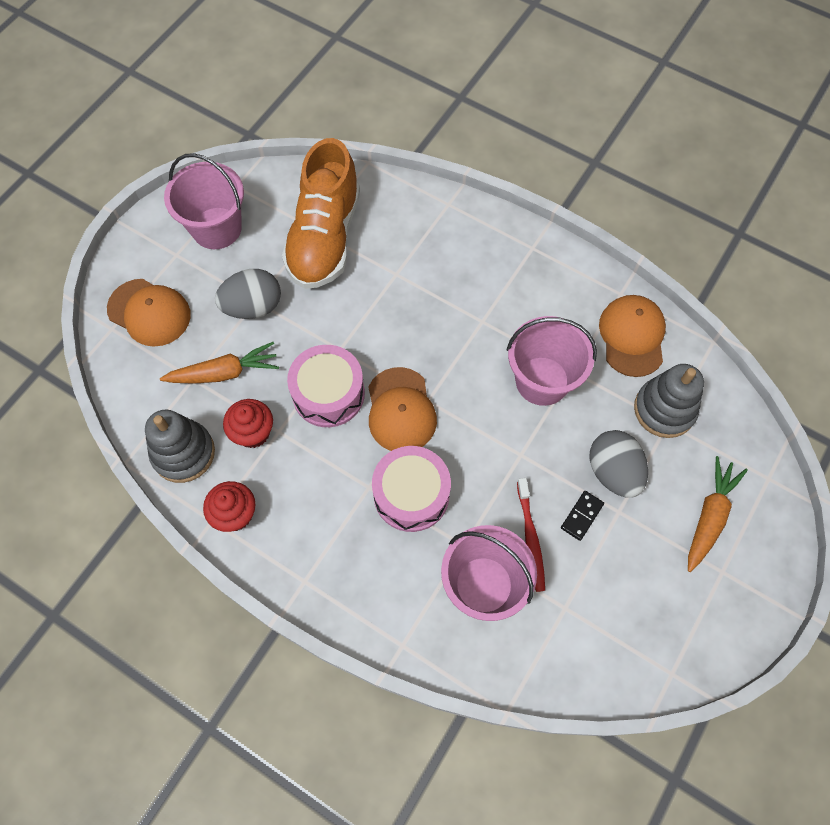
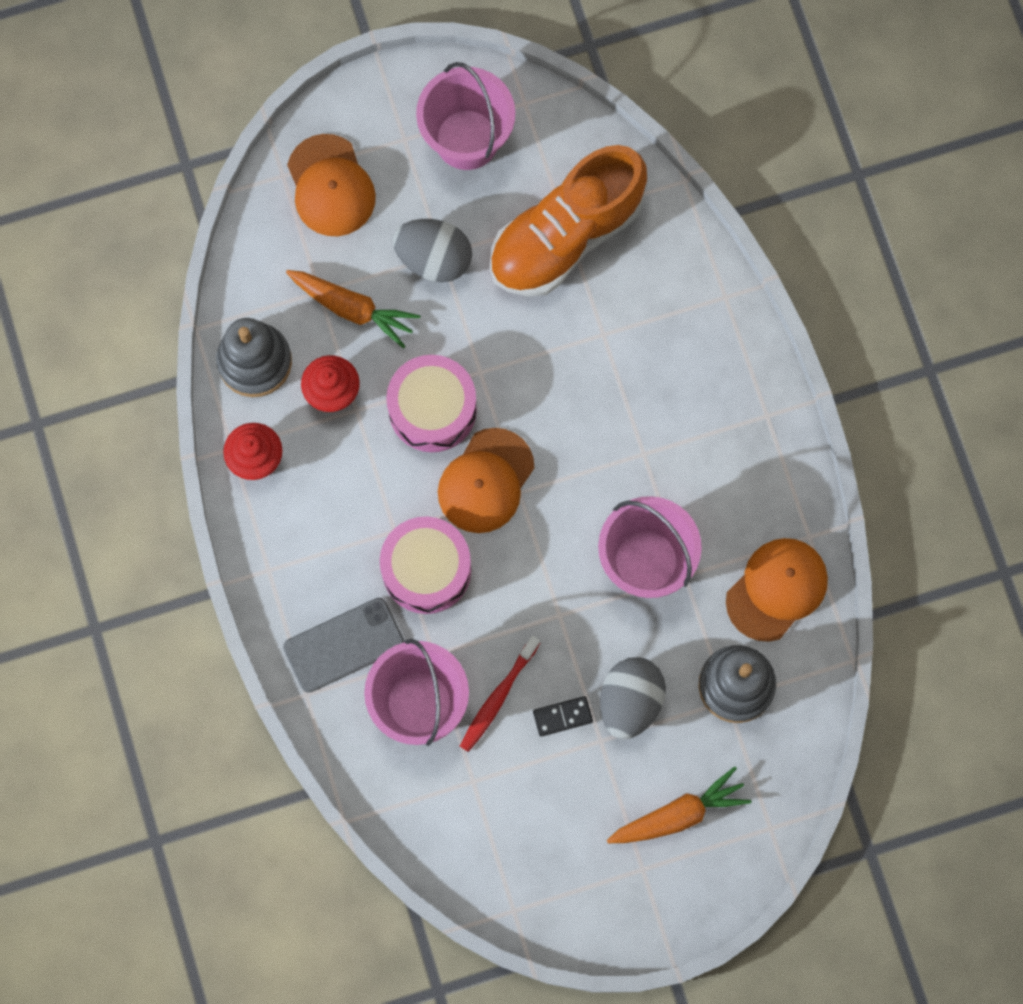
camera: 40 degrees right, 10 degrees up
none -> grey phone [283,598,404,693]

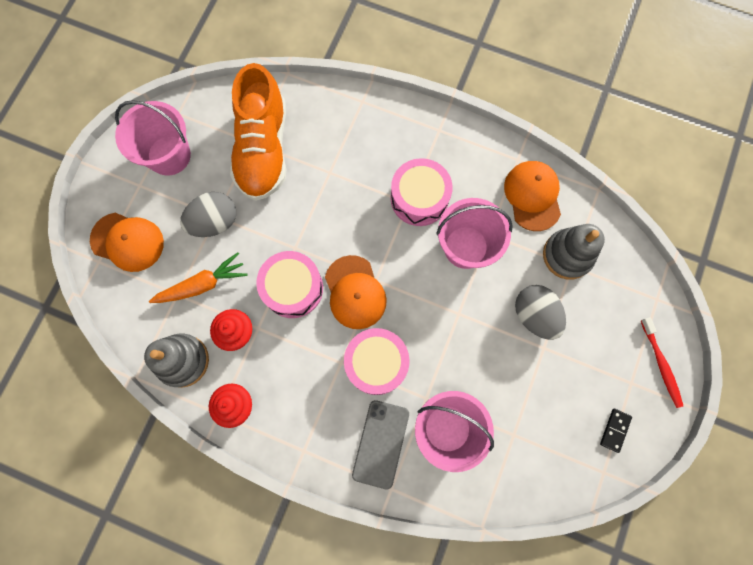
camera: 50 degrees left, 0 degrees up
red toothbrush [460,636,540,752] -> red toothbrush moved to [641,317,683,408]
black domino [533,696,593,737] -> black domino moved to [600,409,632,453]
orange carrot [607,766,751,843] -> none
none -> pink drum [390,158,453,226]

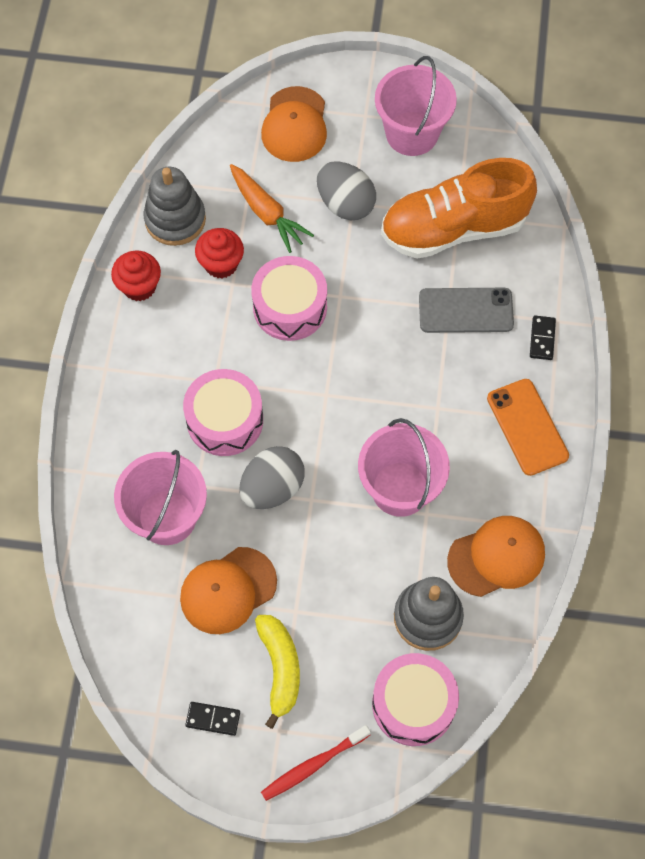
camera: 75 degrees right, 10 degrees down
orange cap [325,255,387,329] -> orange cap moved to [180,547,277,634]
grey phone [352,400,409,489] -> grey phone moved to [419,288,514,333]
pink drum [390,158,453,226] -> pink drum moved to [372,653,459,746]
grey egg [515,285,566,340] -> grey egg moved to [239,446,305,509]
none -> yellow banana [255,615,300,729]
none -> orange phone [487,379,569,476]
none -> black domino [530,316,556,360]

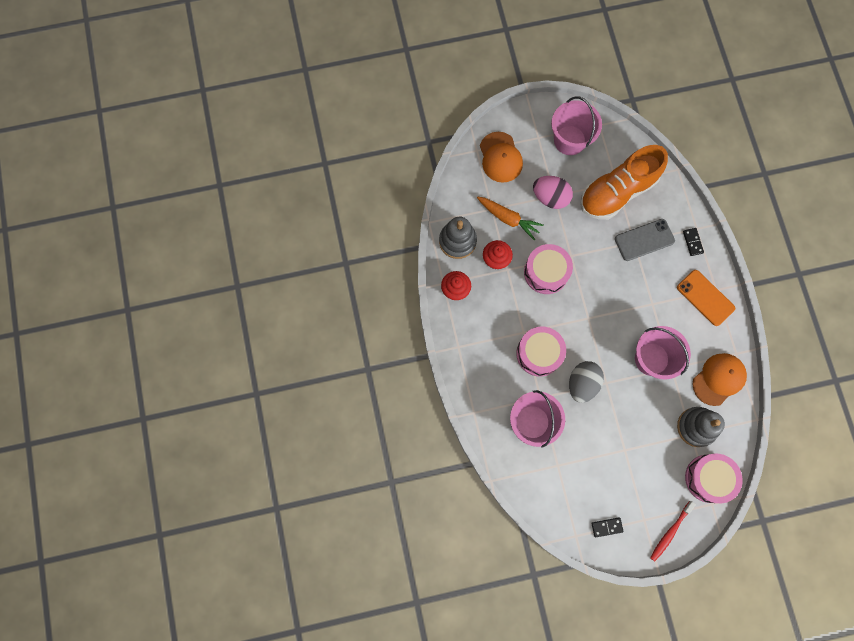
camera: 20 degrees left, 10 degrees up
orange cap [180,547,277,634] -> none
yellow banana [255,615,300,729] -> none
grey egg [317,161,376,220] -> pink egg [533,176,573,209]

